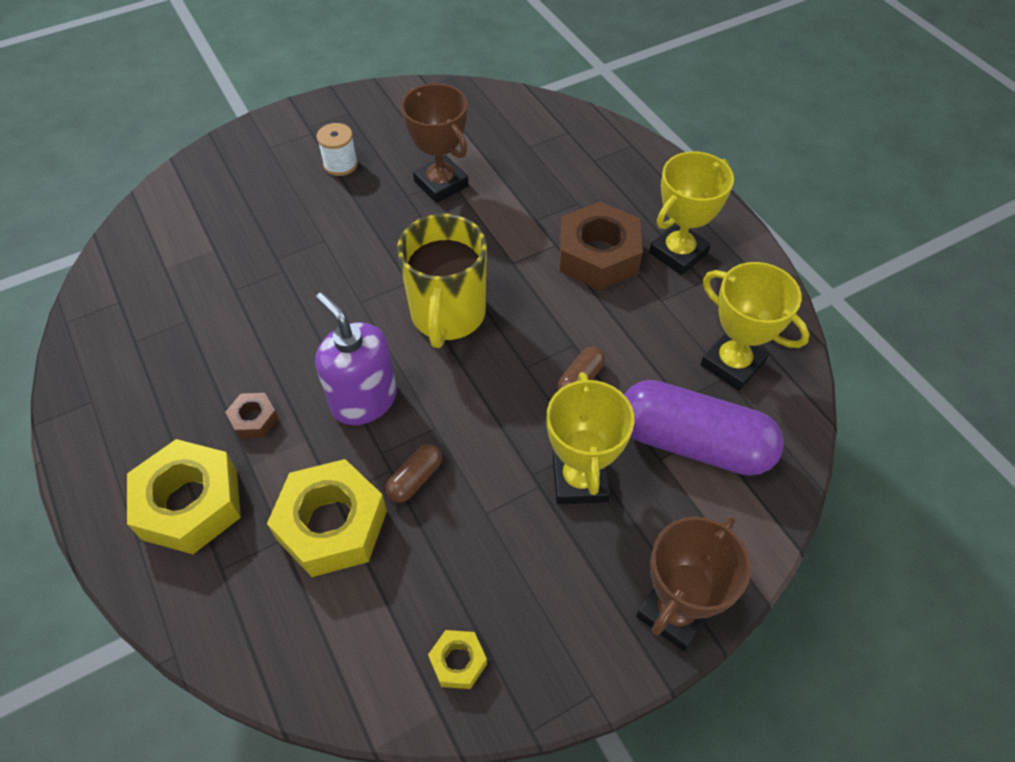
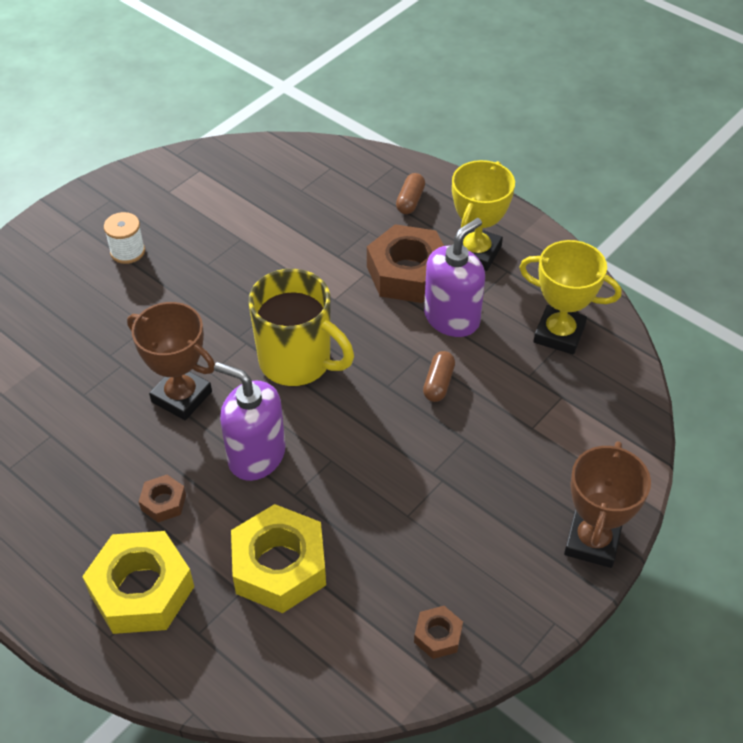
camera: 20 degrees left, 5 degrees down
brown capsule [386,444,442,503] -> brown capsule moved to [396,173,425,214]
yellow mug [397,214,487,348] -> yellow mug turned 45 degrees counterclockwise [248,269,354,386]
brown trophy [401,83,469,203] -> brown trophy moved to [127,302,215,420]
yellow nut [428,630,487,689] -> brown nut [414,606,463,659]
yellow trophy [547,372,634,504] -> none
purple capsule [624,380,784,476] -> none
none -> purple soap dispenser [424,218,485,337]

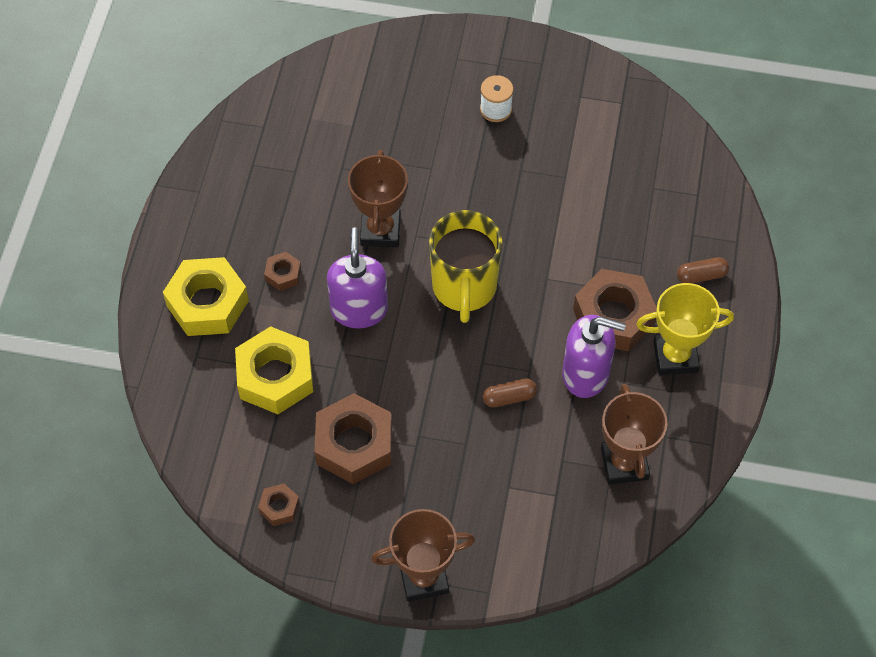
camera: 60 degrees right, 10 degrees up
yellow trophy [519,240,621,354] -> brown trophy [601,384,668,485]
none -> brown nut [314,393,392,484]

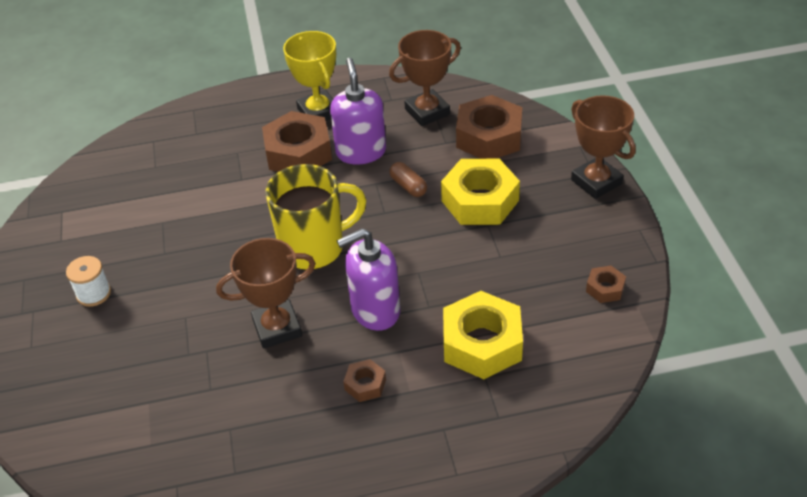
camera: 110 degrees left, 15 degrees down
yellow nut [163,257,249,336] -> yellow nut moved to [441,159,520,225]
brown nut [314,393,392,484] -> brown nut moved to [456,95,522,159]
brown capsule [677,257,729,283] -> none

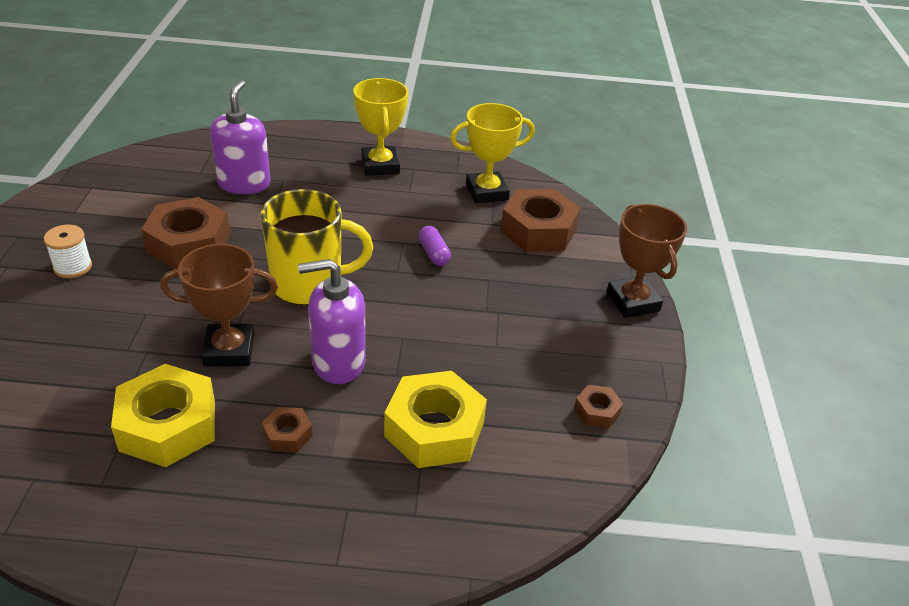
camera: 10 degrees right, 5 degrees down
brown nut [262,111,332,172] -> brown nut moved to [141,197,230,269]
purple soap dispenser [330,58,386,165] -> purple soap dispenser moved to [210,80,270,195]
brown trophy [389,30,461,126] -> yellow trophy [450,103,535,203]
brown capsule [389,162,427,197] -> purple capsule [419,226,451,266]
yellow nut [441,159,520,225] -> yellow nut moved to [111,364,215,467]

